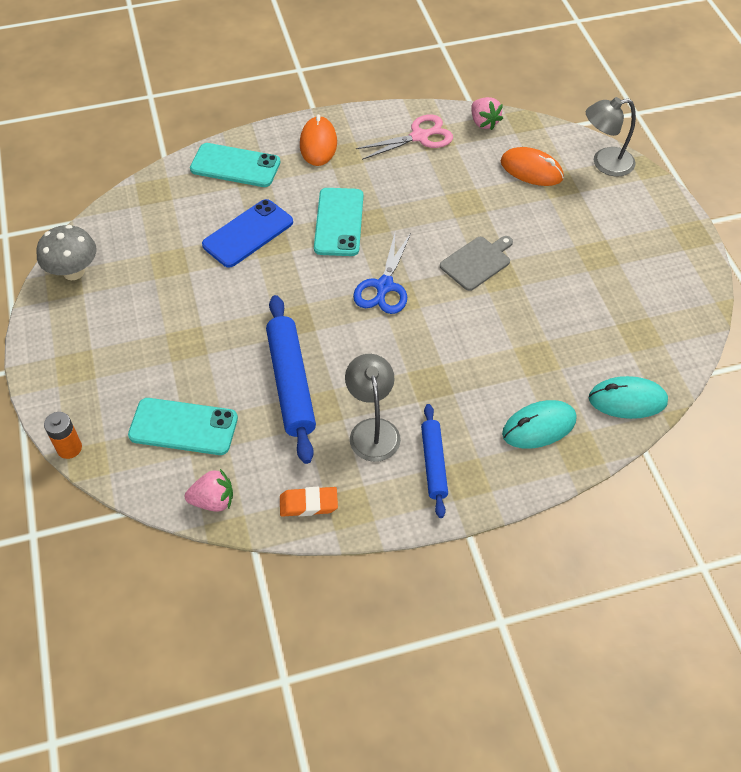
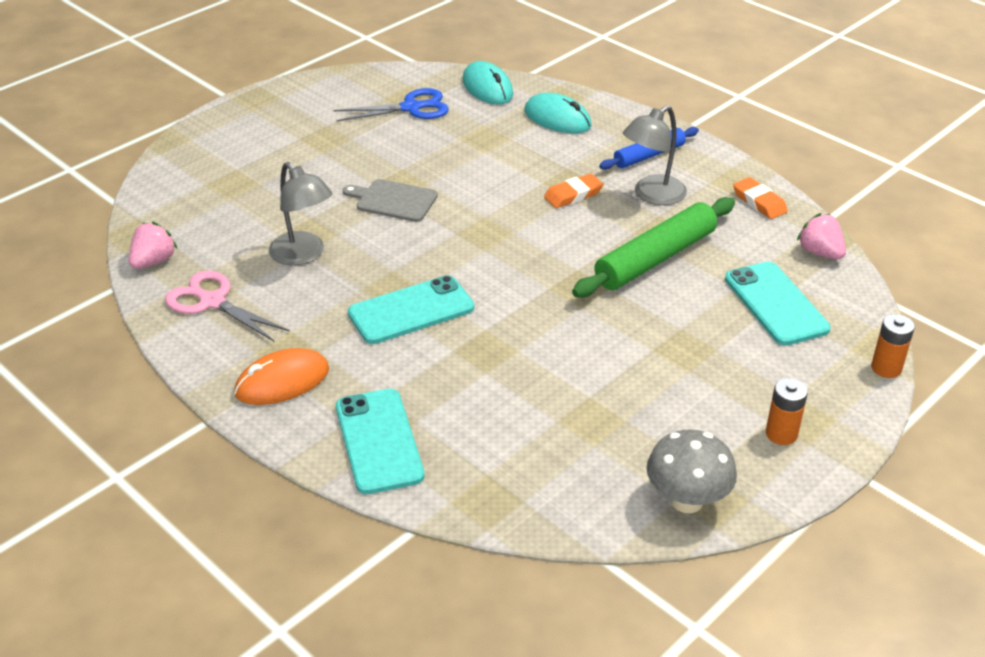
camera: 120 degrees left, 15 degrees down
blue phone [202,199,293,268] -> none
blue rolling pin [266,295,316,464] -> green rolling pin [572,197,735,298]
blue scissors [353,233,411,314] -> blue scissors moved to [334,88,449,121]
orange mouse [501,147,564,186] -> none
grey lamp [586,97,636,177] -> grey lamp moved to [269,162,332,266]
none -> orange eraser [544,173,603,208]
none -> orange battery [766,378,808,445]

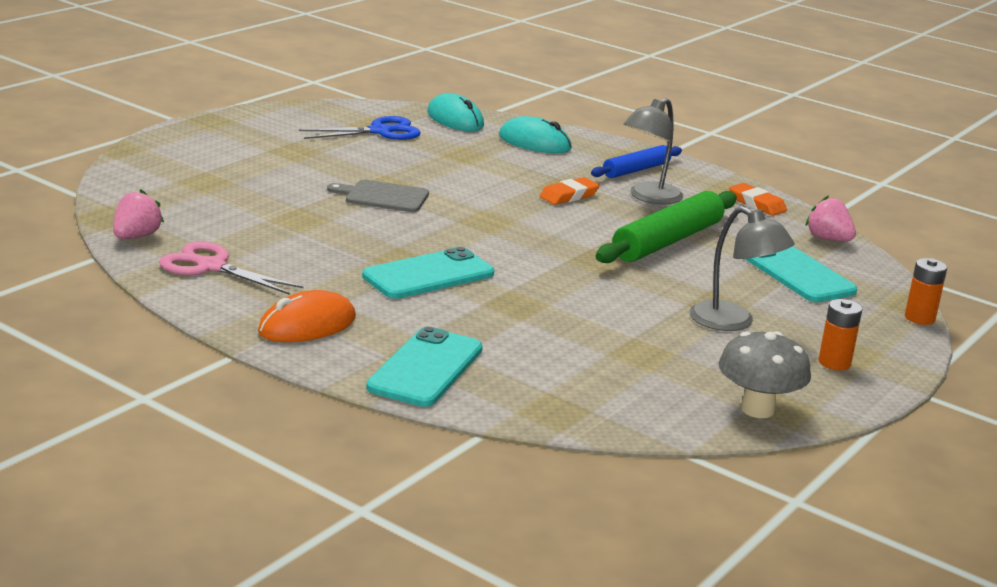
camera: 10 degrees left, 15 degrees down
grey lamp [269,162,332,266] -> grey lamp moved to [689,206,794,331]
turquoise phone [336,389,425,494] -> turquoise phone turned 45 degrees clockwise [366,327,483,407]

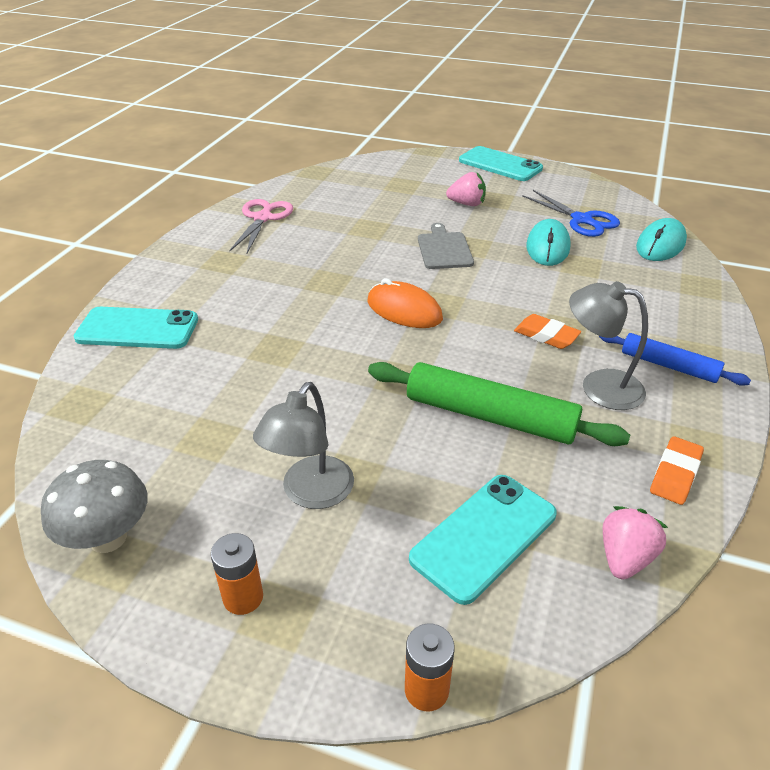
camera: 75 degrees right, 15 degrees up
pink strawberry [113,189,164,239] -> pink strawberry moved to [446,172,486,206]
orange mouse [258,290,356,342] -> orange mouse moved to [368,278,443,328]
turquoise phone [362,247,494,299] -> turquoise phone moved to [459,146,543,181]
turquoise mouse [499,116,572,153] -> turquoise mouse moved to [526,219,571,266]

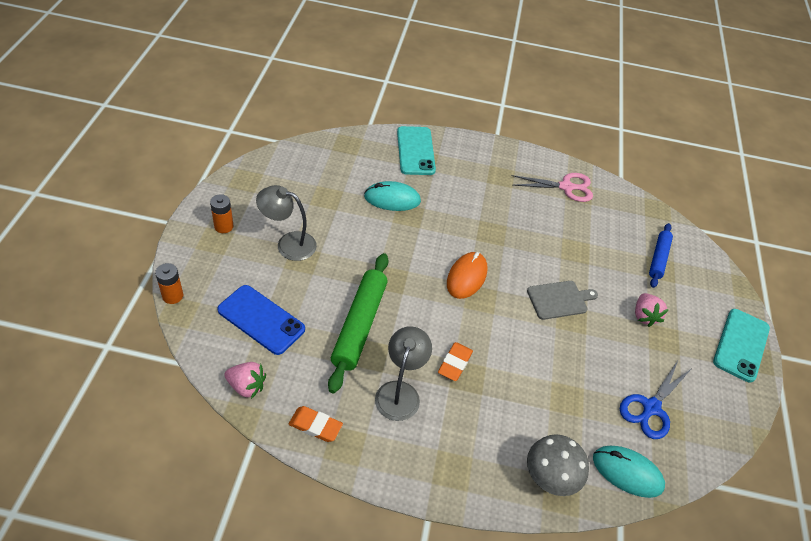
camera: 75 degrees right, 10 degrees up
grey mushroom [41,460,148,553] -> grey mushroom moved to [527,434,589,496]
turquoise phone [409,475,557,605] -> blue phone [217,285,305,355]
turquoise mouse [526,219,571,266] -> turquoise mouse moved to [364,181,421,211]
blue rolling pin [599,333,751,386] -> blue rolling pin moved to [649,223,673,288]

